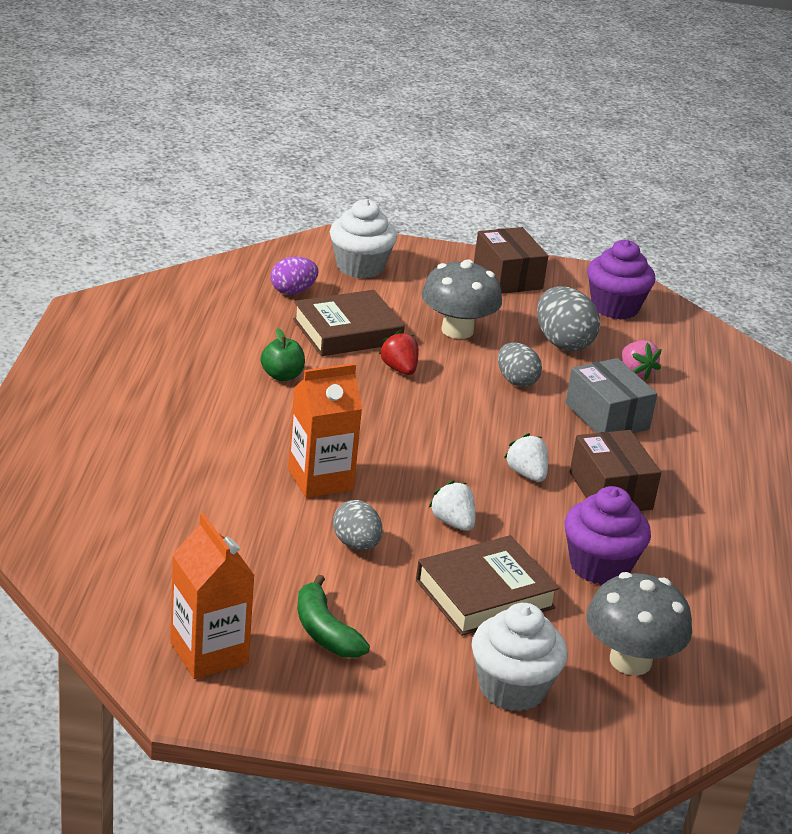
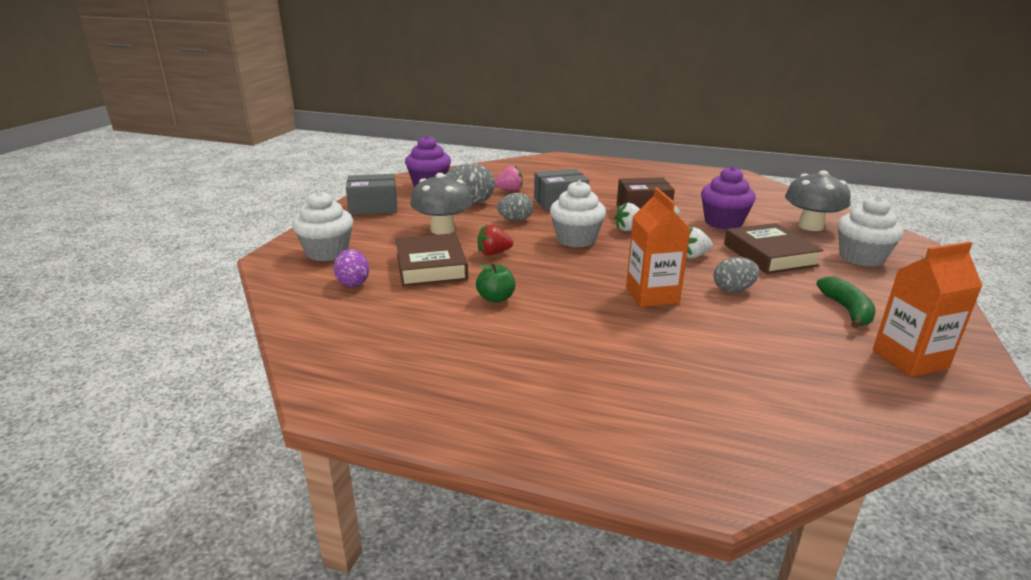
camera: 75 degrees left, 5 degrees down
green banana [298,574,370,658] -> green banana turned 75 degrees counterclockwise [816,276,876,328]
brown box [474,227,548,294] -> grey box [346,174,397,215]
none -> white cupcake [550,180,606,247]

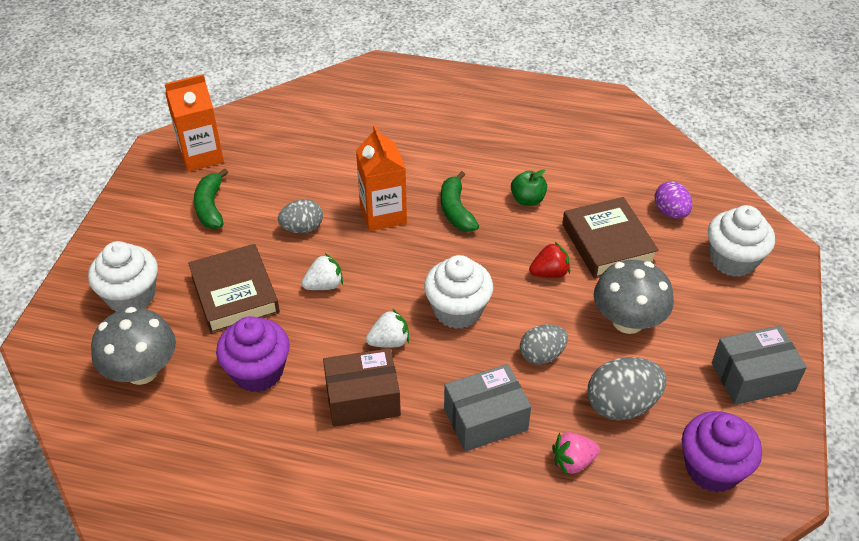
camera: 175 degrees right, 20 degrees up
none -> green banana [441,171,479,232]

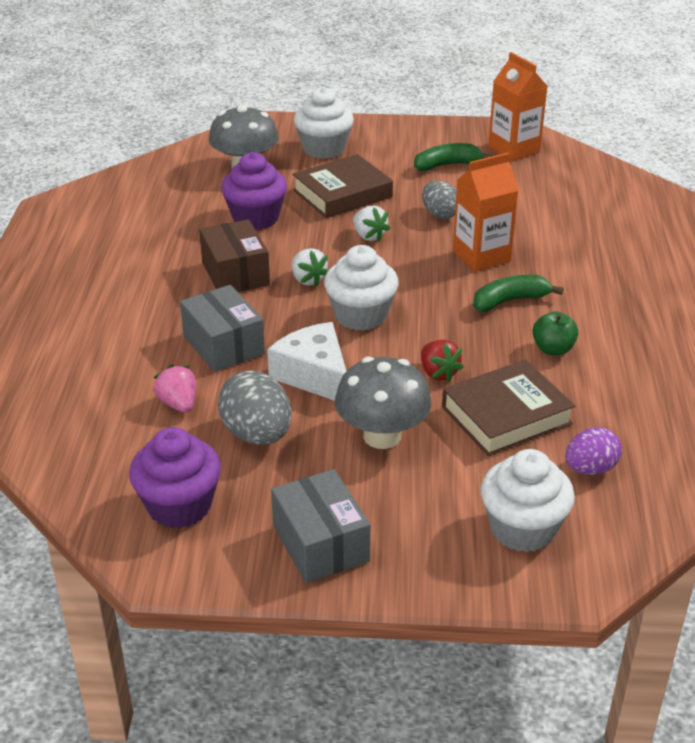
camera: 80 degrees right, 10 degrees down
grey egg [520,324,568,365] -> white cheese [267,322,347,401]

